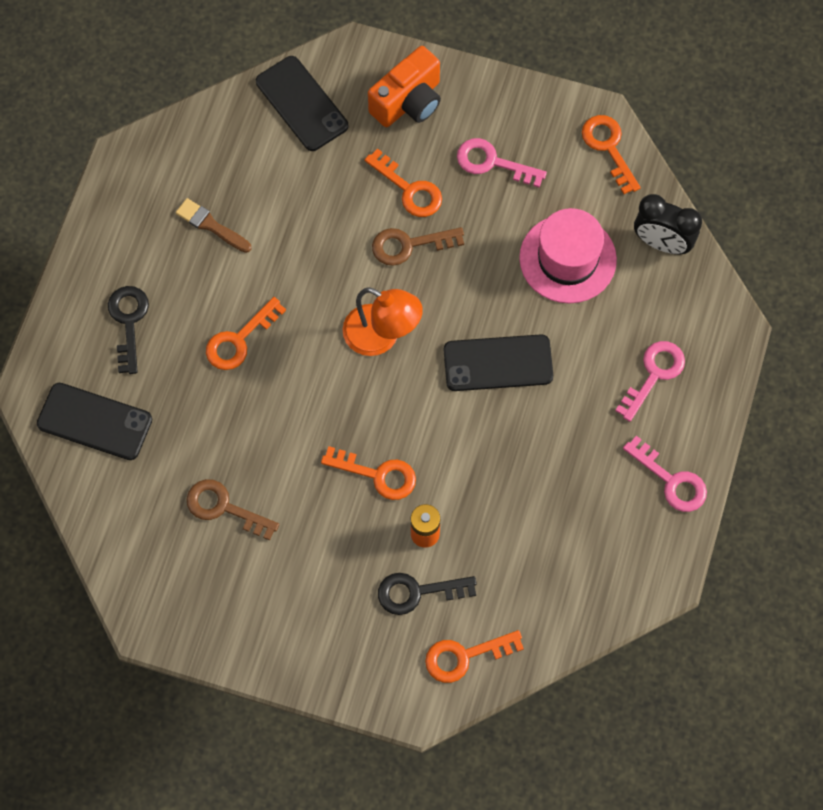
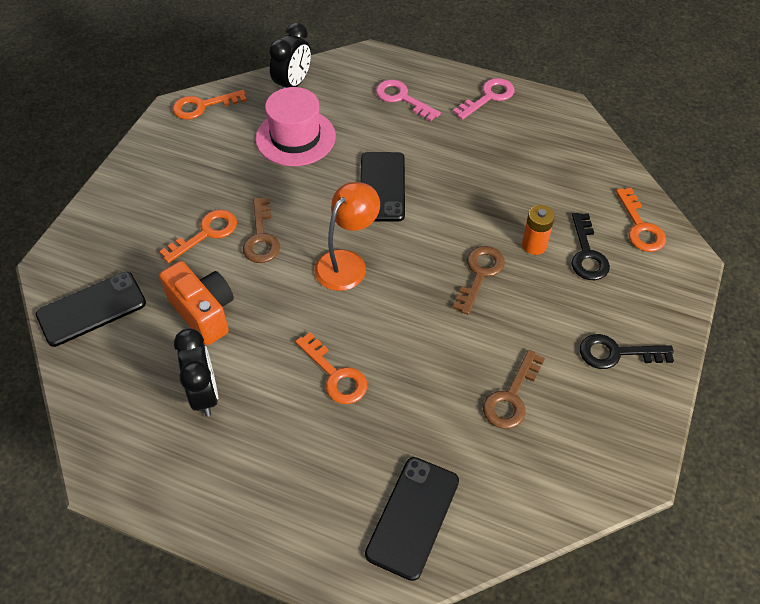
camera: 85 degrees left, 15 degrees down
black key [108,286,149,374] -> black key moved to [580,334,674,369]
brown brush [176,198,252,253] -> black clock [174,328,218,417]
orange key [321,446,416,500] -> brown key [453,246,505,315]
orange camera [368,46,441,127] -> orange camera moved to [159,261,234,345]
pink key [457,138,547,188] -> none

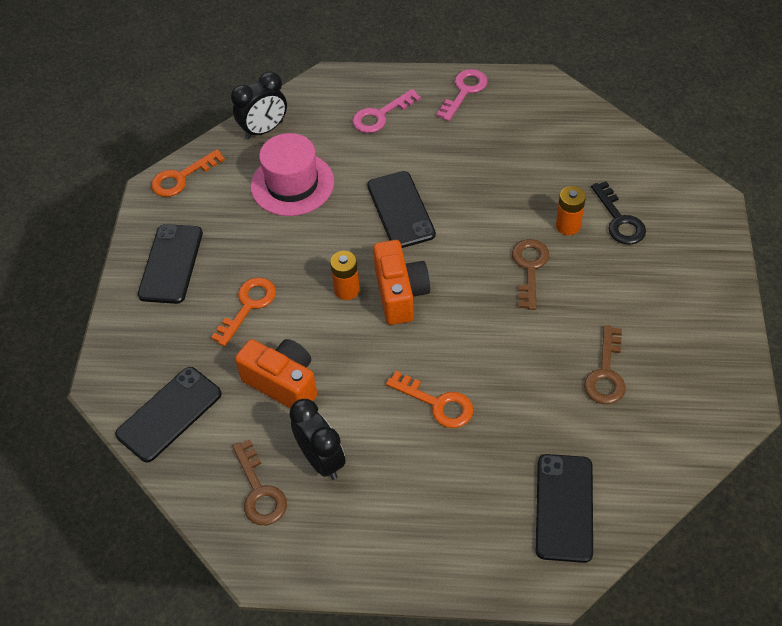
camera: 15 degrees left, 0 degrees up
brown key [243,197,280,263] -> brown key moved to [232,440,287,525]
black clock [269,22,311,89] -> black clock turned 45 degrees clockwise [231,71,287,139]
orange lamp [314,182,380,291] -> orange camera [373,240,430,325]
pink key [376,80,441,121] -> pink key turned 60 degrees counterclockwise [352,89,421,133]
black key [580,334,674,369] -> none
orange key [616,188,666,252] -> none
none -> black phone [138,224,203,304]
none -> orange battery [330,251,360,300]

